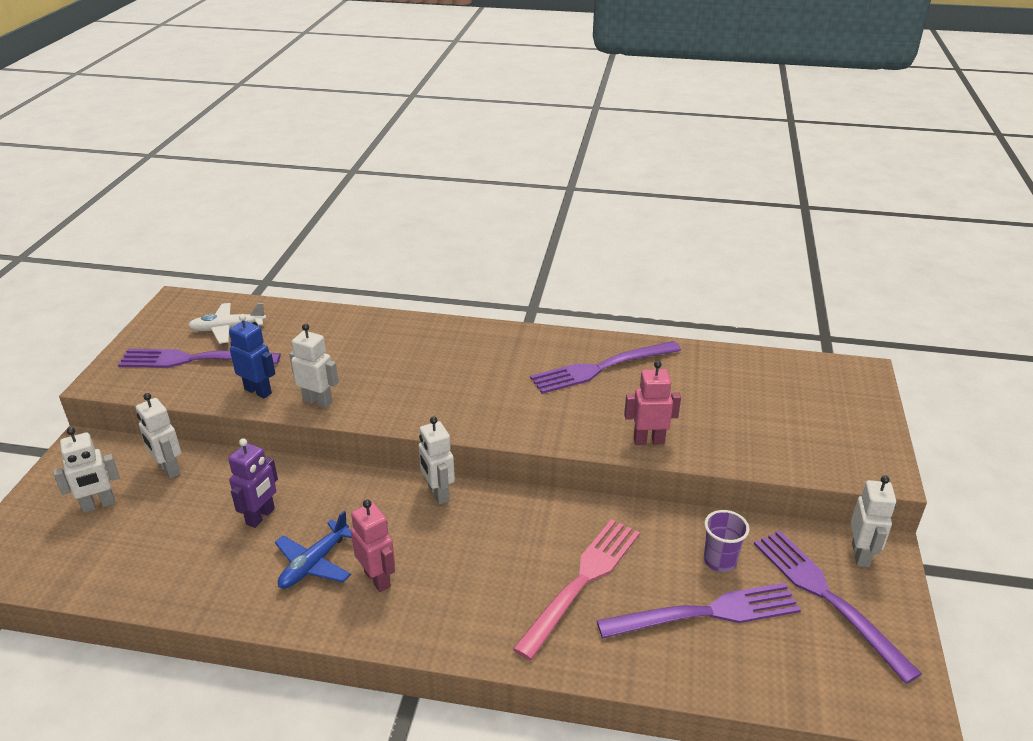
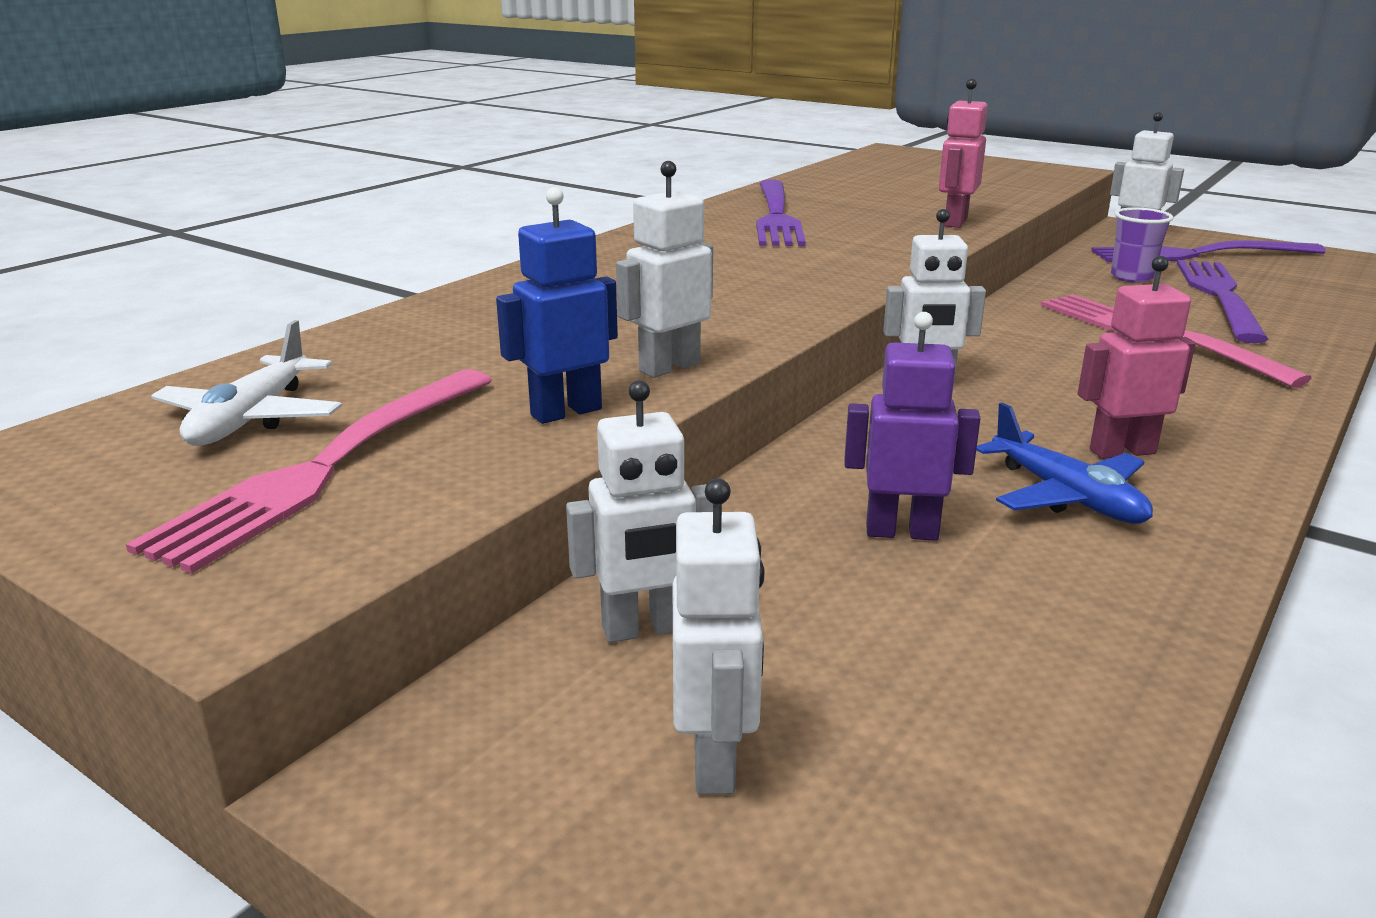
camera: 65 degrees left, 10 degrees down
purple fork [118,349,281,368] -> pink fork [126,369,492,574]
purple robot [228,438,278,528] -> purple robot turned 45 degrees counterclockwise [844,312,981,541]

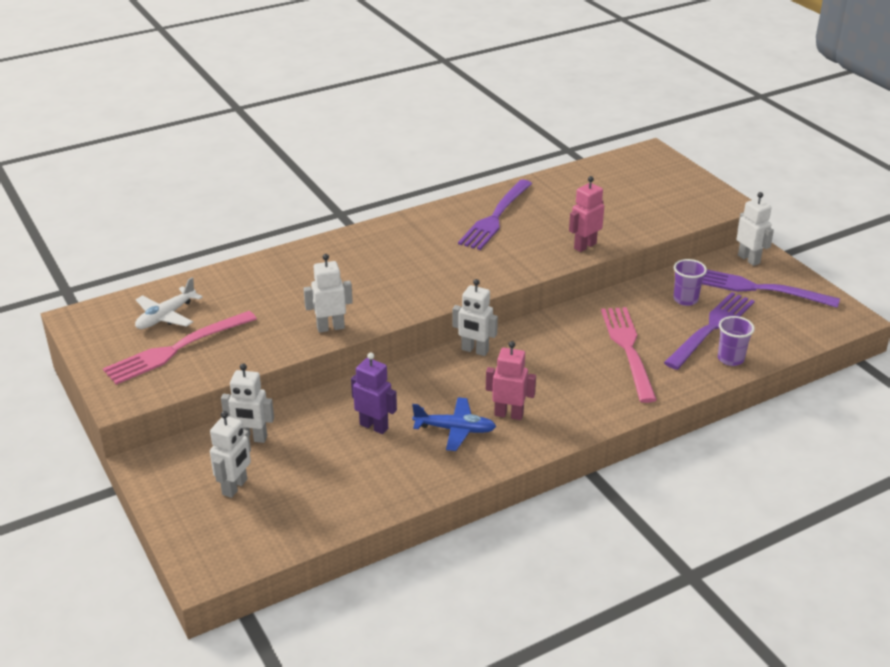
camera: 25 degrees right, 10 degrees up
blue robot [496,187,618,424] -> none
blue plane [976,403,1153,524] -> blue plane turned 75 degrees counterclockwise [412,397,496,451]
none -> purple cup [718,316,755,366]

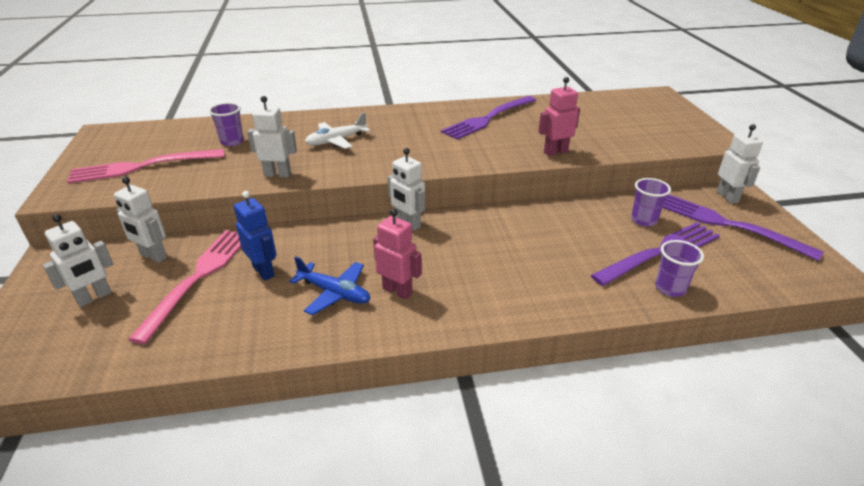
camera: 20 degrees right, 0 degrees up
white plane [135,277,203,329] -> white plane moved to [305,112,370,149]
purple robot [351,353,397,434] -> blue robot [234,191,277,281]
pink fork [601,307,657,403] -> pink fork moved to [128,230,241,344]
none -> purple cup [209,102,244,146]

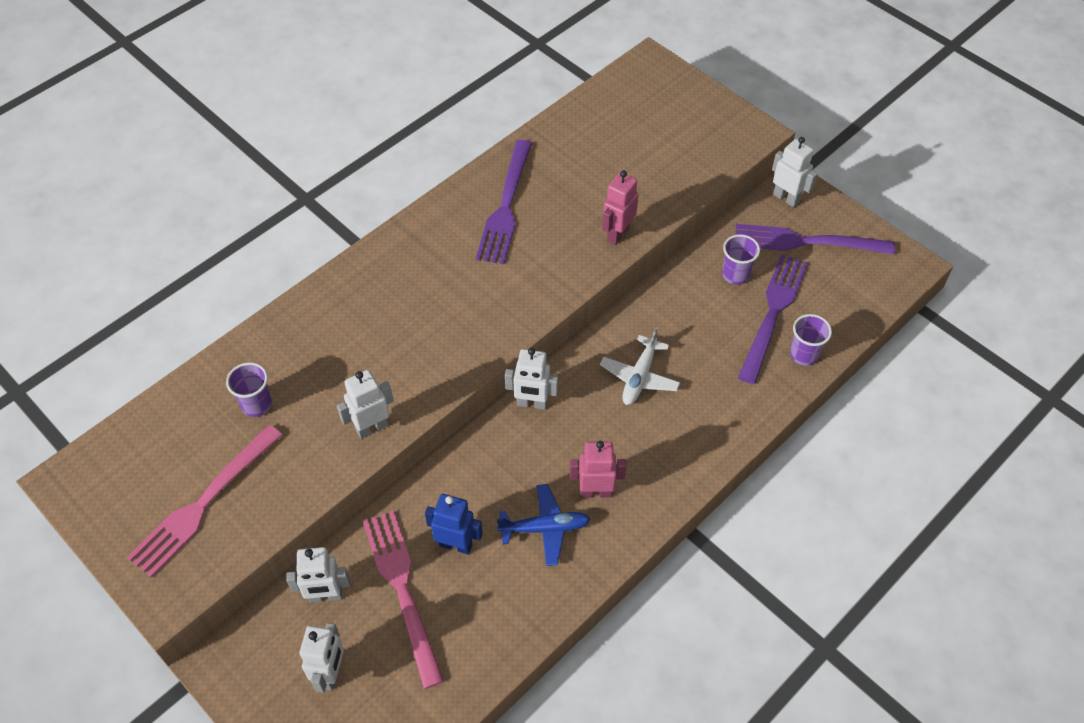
camera: 35 degrees left, 20 degrees up
white plane [305,112,370,149] -> white plane moved to [600,328,680,405]

